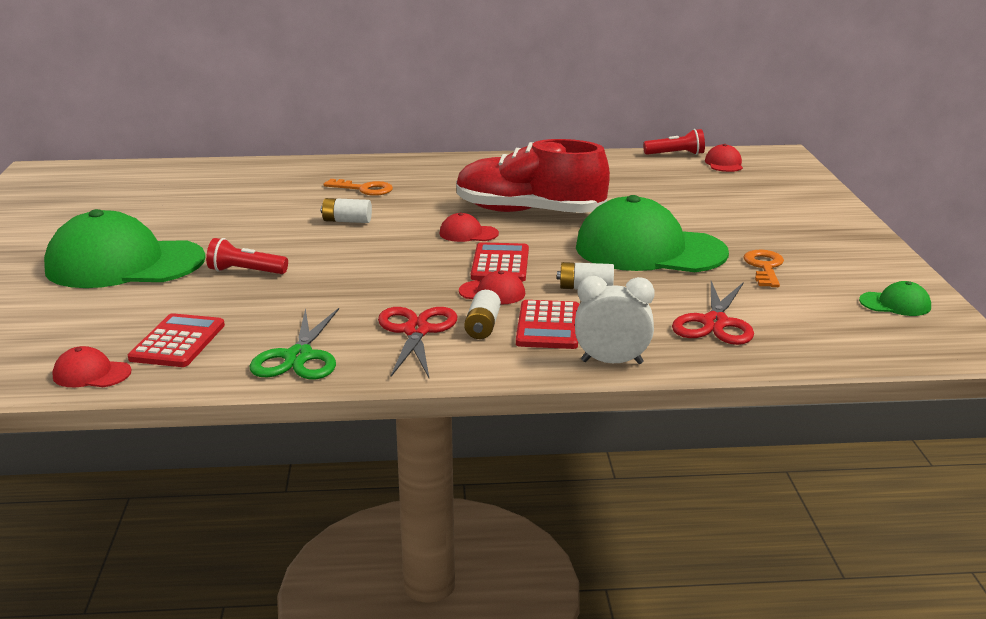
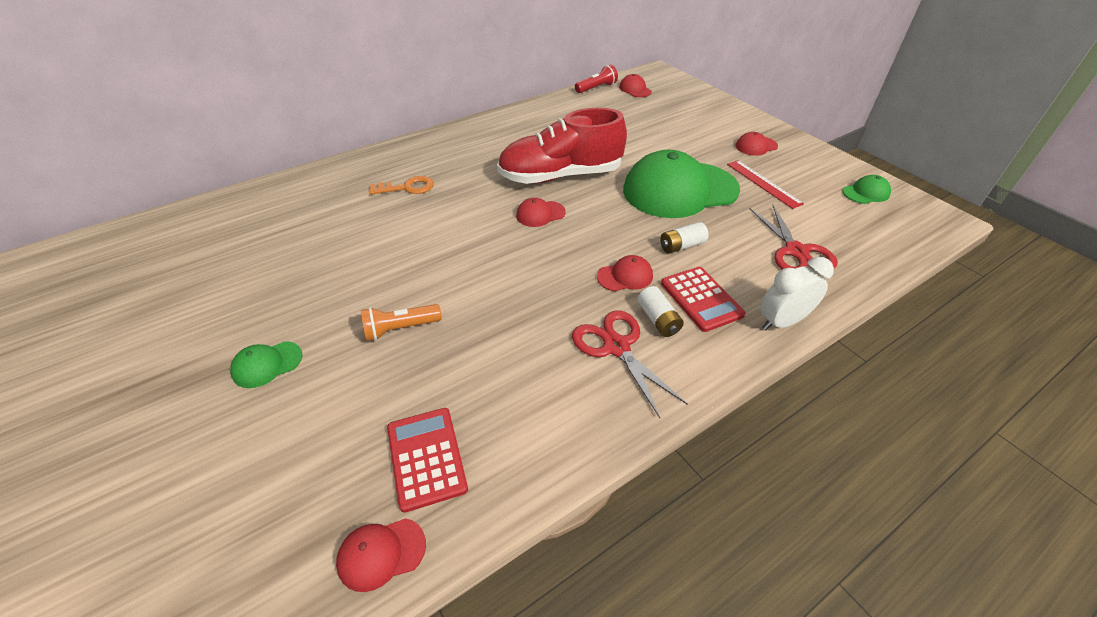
camera: 30 degrees left, 20 degrees up
green cap [44,209,206,288] -> green cap [230,341,303,388], size x0.41
red flashlight [206,238,288,274] -> orange flashlight [361,304,442,341]
green scissors [250,308,339,380] -> none
white battery [321,198,372,223] -> none
red calculator [471,242,529,282] -> none
orange key [744,250,784,287] -> red ruler [727,160,804,209]
none -> red cap [736,132,778,156]

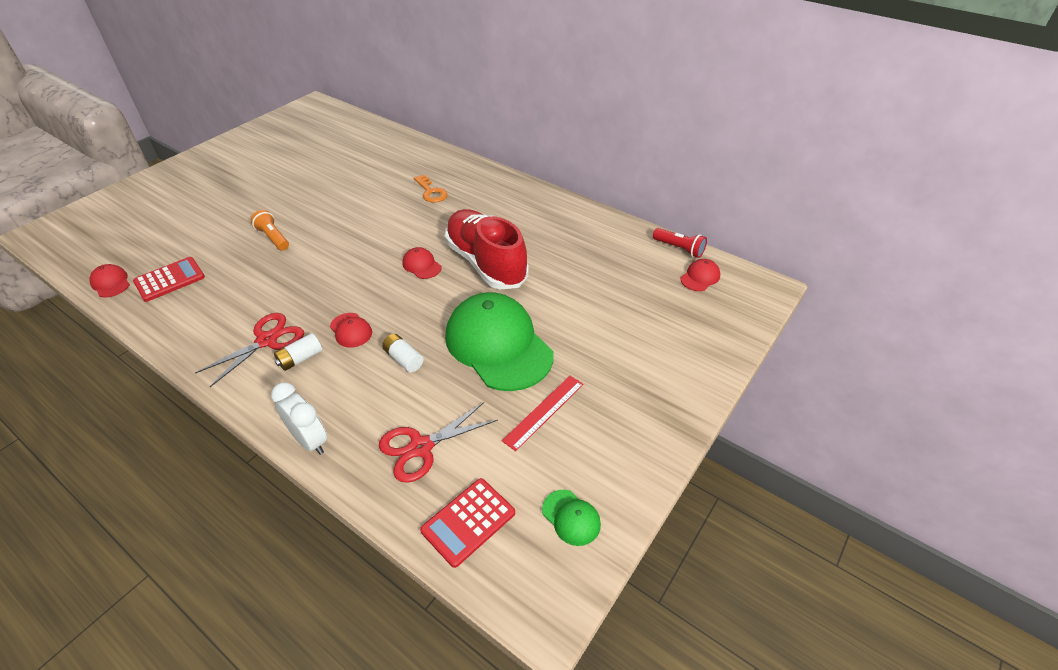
camera: 70 degrees right, 0 degrees up
green cap [230,341,303,388] -> none
red calculator [661,267,745,332] -> red calculator moved to [420,478,515,568]
red cap [736,132,778,156] -> none

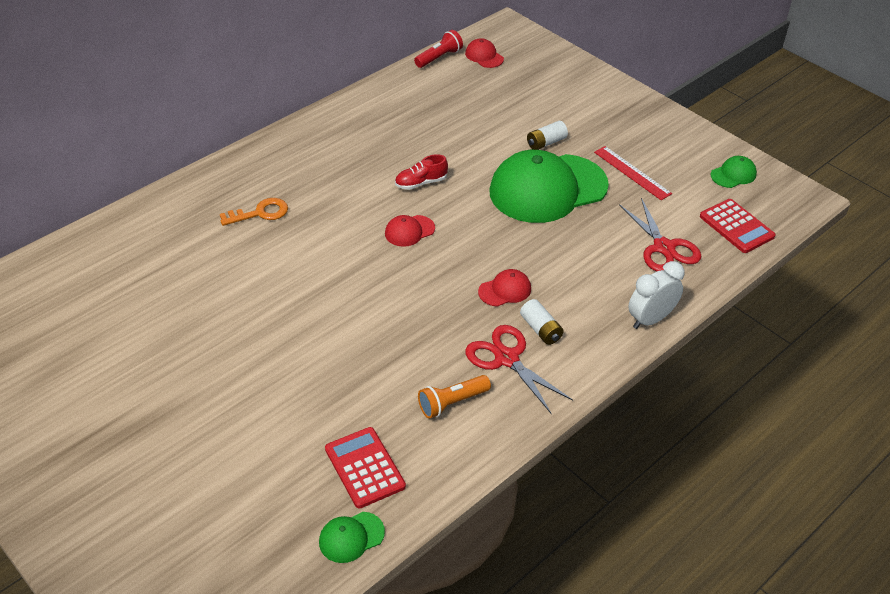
camera: 80 degrees left, 0 degrees up
red cap [89,264,130,297] -> green cap [319,512,385,563]
orange flashlight [251,210,289,251] -> orange flashlight moved to [418,375,491,419]
white battery [382,334,424,372] -> white battery moved to [527,121,568,150]
red shoe [445,209,529,289] -> red shoe [395,154,448,190], size x0.41

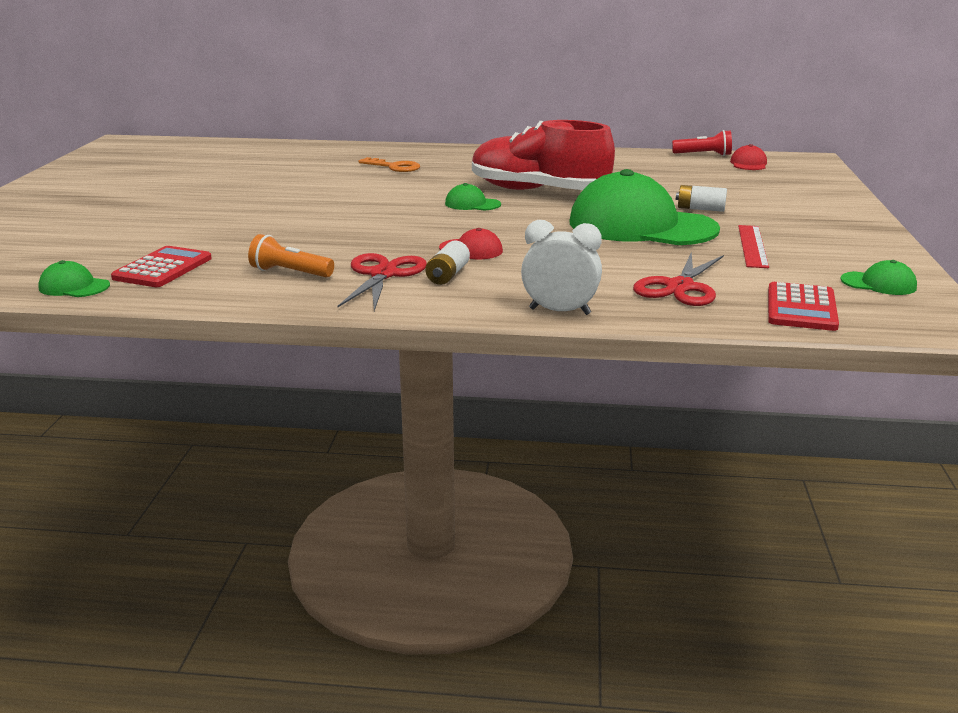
camera: 50 degrees right, 20 degrees down
red cap [385,215,435,247] -> green cap [445,183,501,211]
red shoe [395,154,448,190] -> red shoe [472,120,615,190], size x2.45

